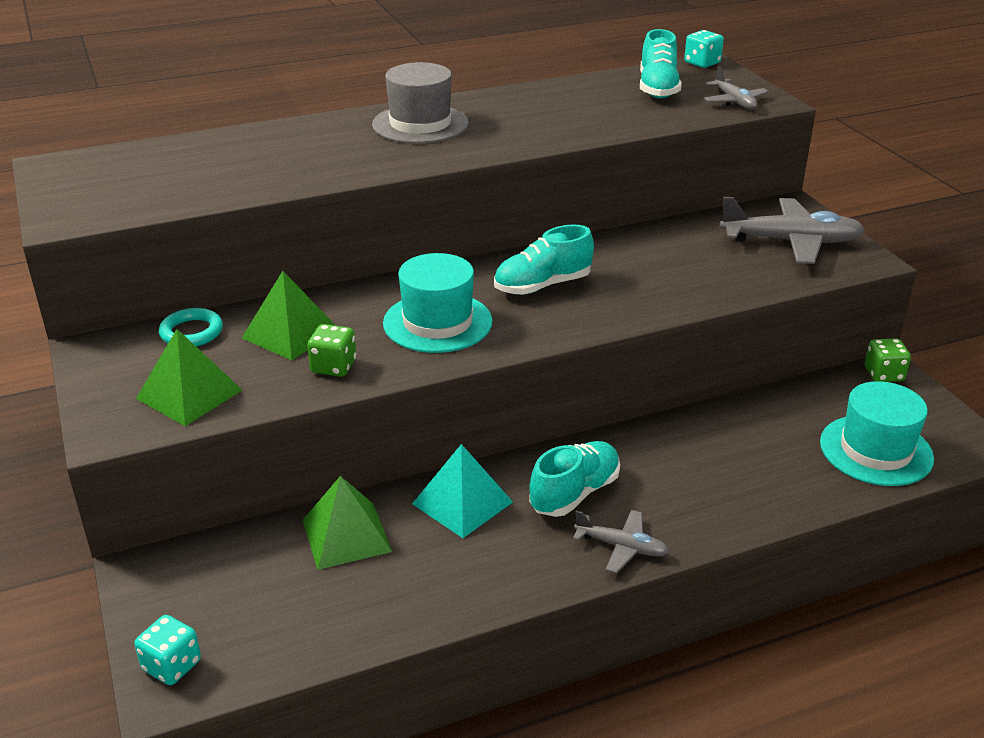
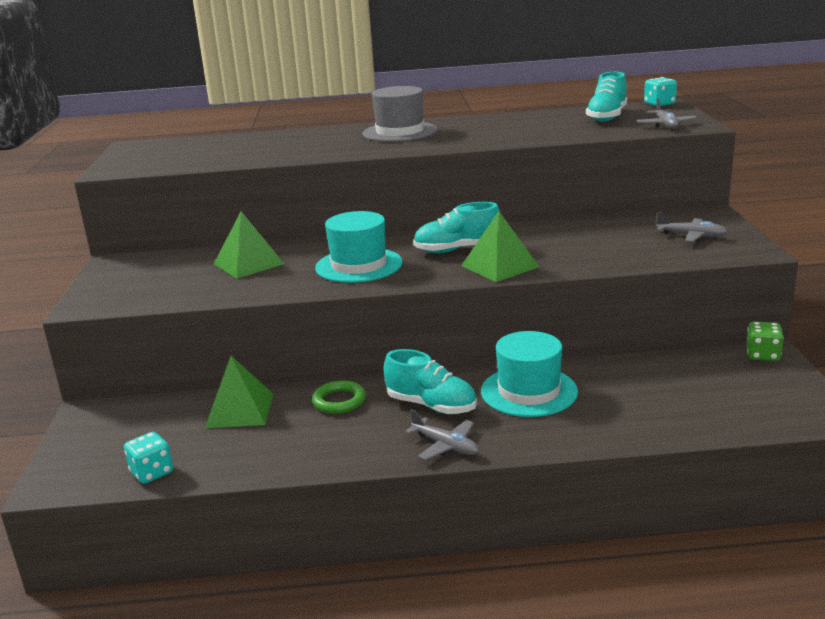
camera: 20 degrees right, 10 degrees down
turquoise dice [134,615,201,685] -> turquoise dice moved to [124,432,173,484]
green pyramid [136,329,242,426] -> green pyramid moved to [461,211,539,282]
turquoise ring [159,308,223,346] -> none
green dice [307,324,356,377] -> none
turquoise pyramid [412,444,513,538] -> green ring [312,381,366,414]
turquoise shoe [529,441,620,517] -> turquoise shoe turned 60 degrees clockwise [383,349,477,414]
grey plane [719,197,865,264] -> grey plane [656,212,728,242], size x0.55
turquoise hat [820,381,934,486] -> turquoise hat moved to [481,331,578,417]

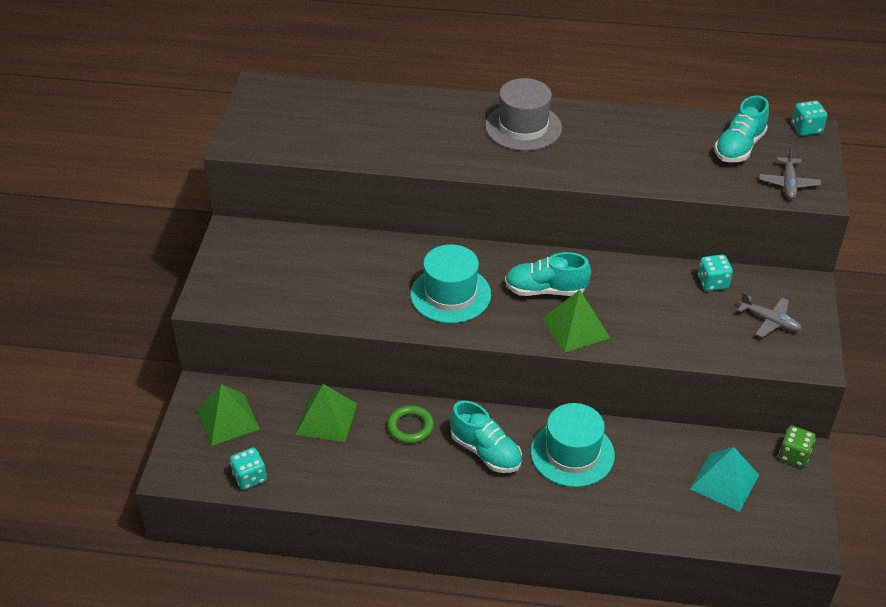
camera: 10 degrees right, 20 degrees up
green pyramid [214,212,284,279] -> green pyramid moved to [196,384,260,446]
grey plane [405,409,479,460] -> none
none -> turquoise pyramid [690,447,759,512]
none -> turquoise dice [698,255,733,291]

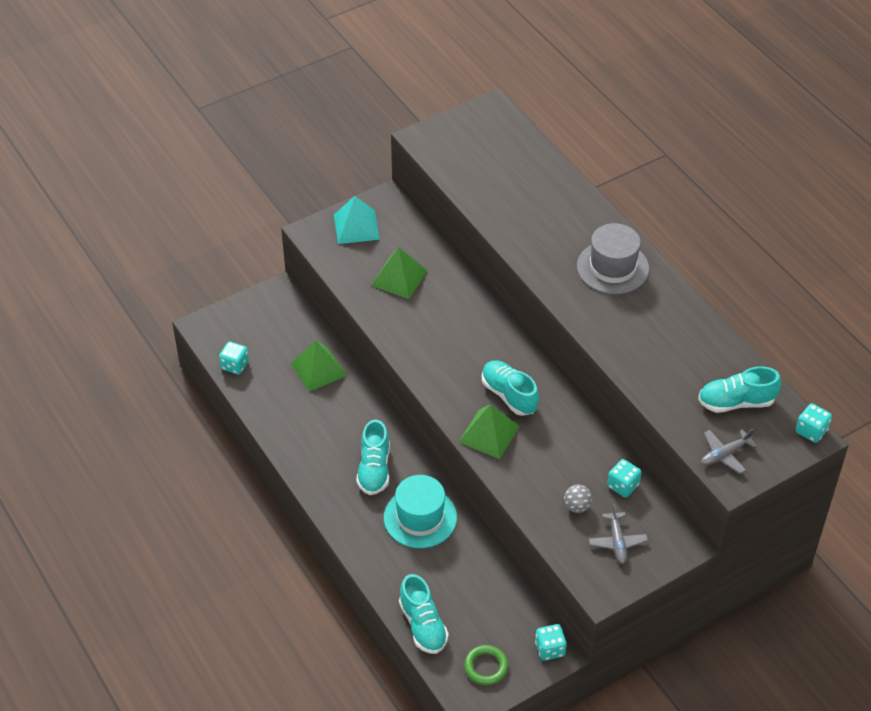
camera: 50 degrees right, 5 degrees up
green pyramid [196,384,260,446] -> green pyramid moved to [371,247,428,299]
green ring [387,405,434,444] -> green ring moved to [464,645,508,685]
turquoise hat [410,244,491,323] -> none
turquoise pyramid [690,447,759,512] -> turquoise pyramid moved to [334,196,380,244]
green dice [779,426,816,467] -> turquoise dice [535,624,567,661]
none -> turquoise shoe [399,574,449,654]
none -> grey ball [564,485,592,513]

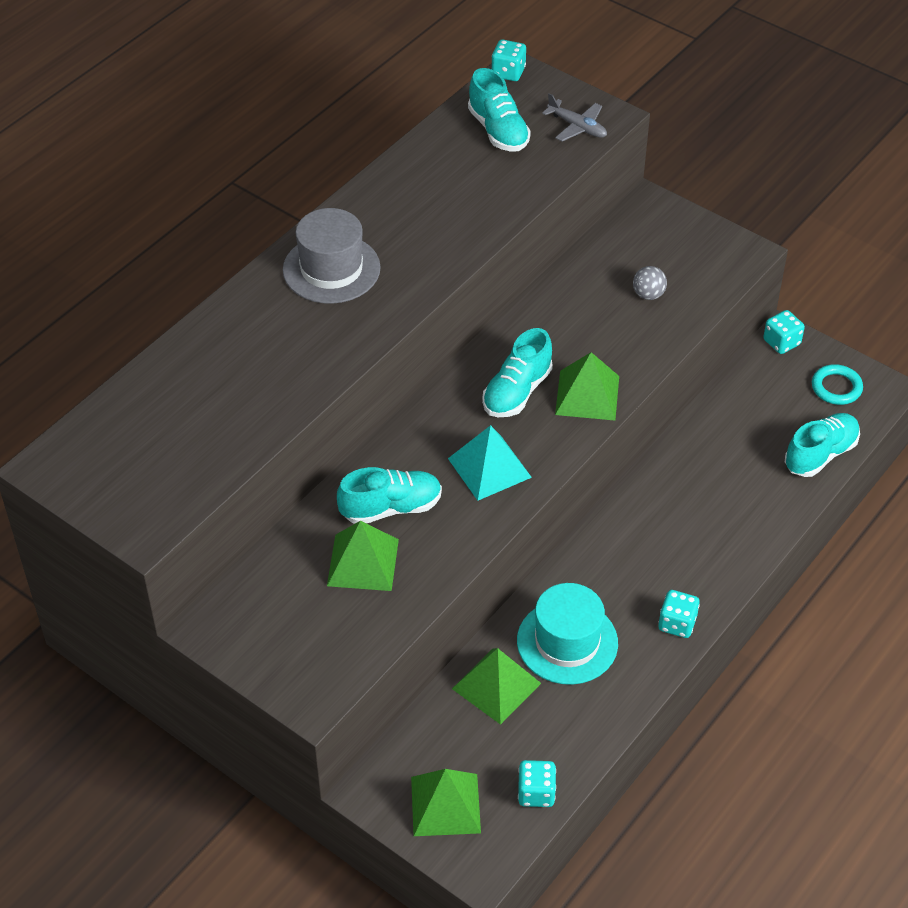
camera: 110 degrees left, 0 degrees up
turquoise pyramid [334,196,380,244] -> turquoise pyramid moved to [448,425,532,501]
turquoise shoe [356,420,390,495] -> turquoise shoe moved to [337,467,442,524]
turquoise hat [384,475,457,548] -> turquoise hat moved to [517,583,618,685]
green ring [464,645,508,685] -> turquoise ring [812,364,863,405]
grey plane [589,504,648,564] -> none
turquoise dice [607,459,641,498] -> turquoise dice moved to [658,590,700,638]
none -> green pyramid [411,769,481,836]

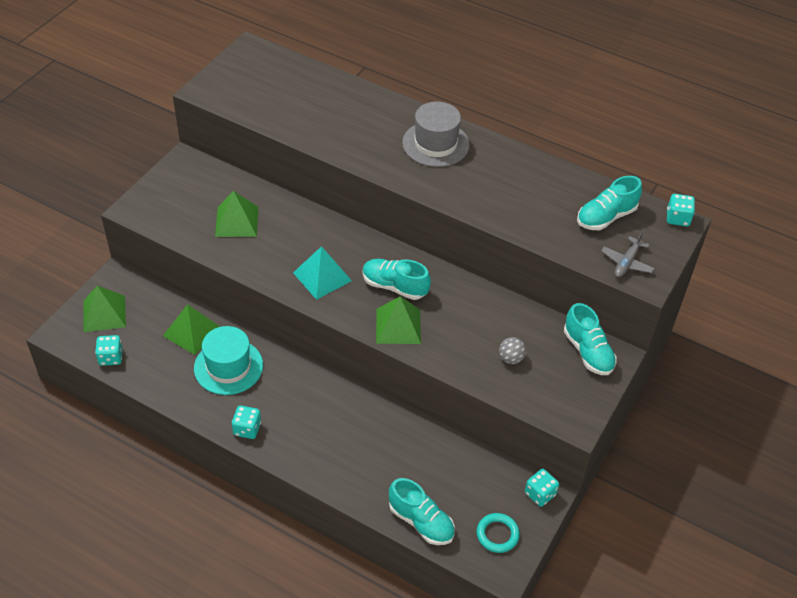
camera: 80 degrees right, 0 degrees up
turquoise shoe [337,467,442,524] -> turquoise shoe moved to [564,303,617,375]

